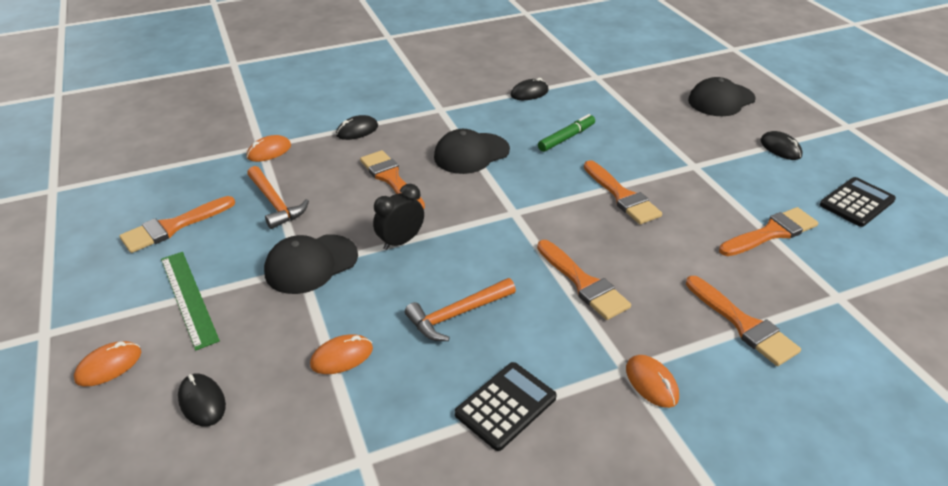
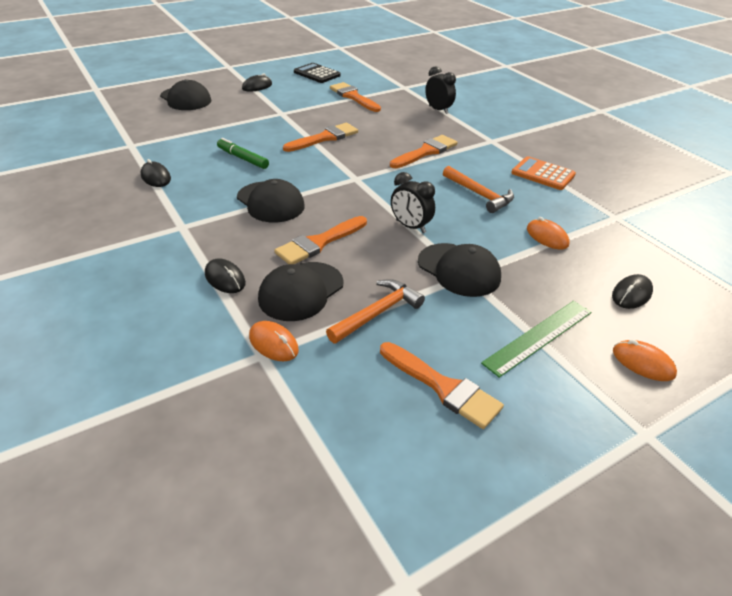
camera: 100 degrees left, 0 degrees up
black calculator [455,362,557,451] -> orange calculator [511,156,576,190]
orange mouse [626,355,679,408] -> none
orange brush [686,276,801,366] -> black clock [425,66,456,114]
none -> black cap [258,262,344,321]

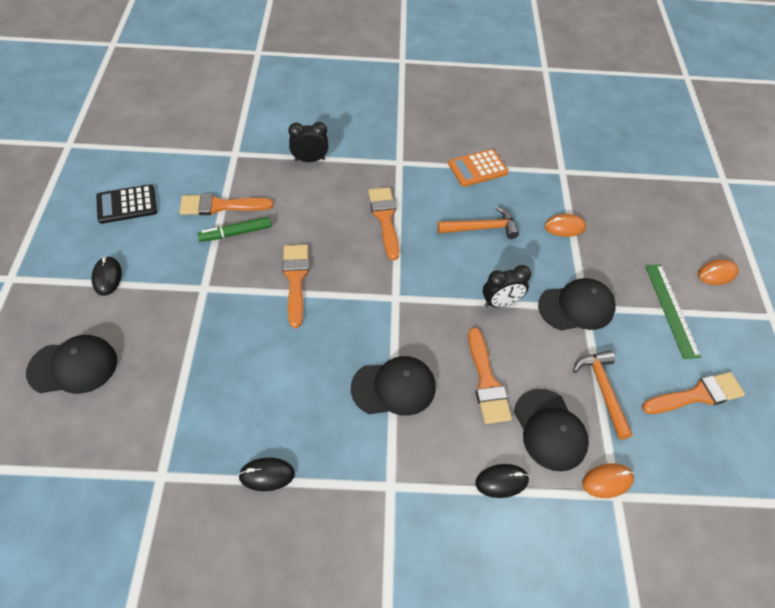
camera: 60 degrees left, 15 degrees up
green marker [217,138,269,169] -> green marker moved to [197,217,271,242]
black mouse [612,274,653,309] -> none

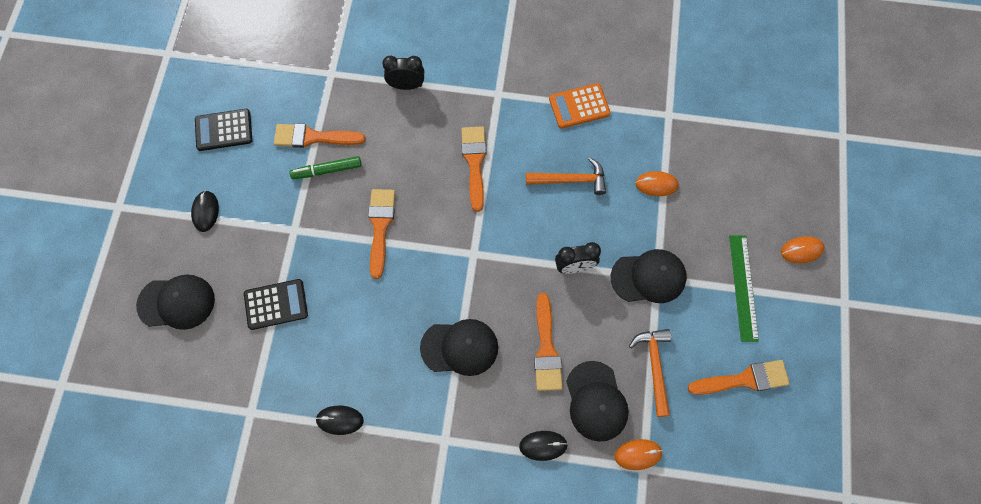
camera: 10 degrees right, 15 degrees up
none -> black calculator [244,279,308,330]

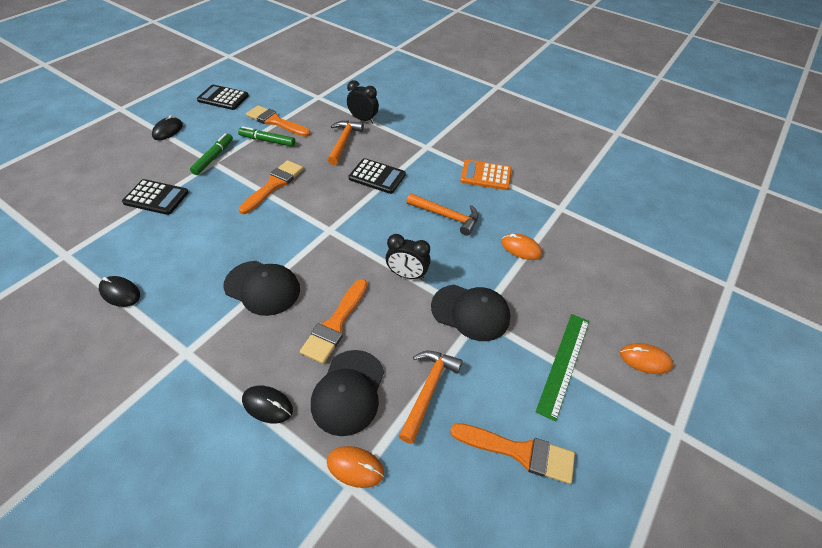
camera: 25 degrees right, 20 degrees down
black cap [136,274,215,330] -> none
orange brush [461,126,487,212] -> black calculator [348,158,406,194]
none -> green marker [190,133,233,175]
none -> orange hammer [328,121,364,165]

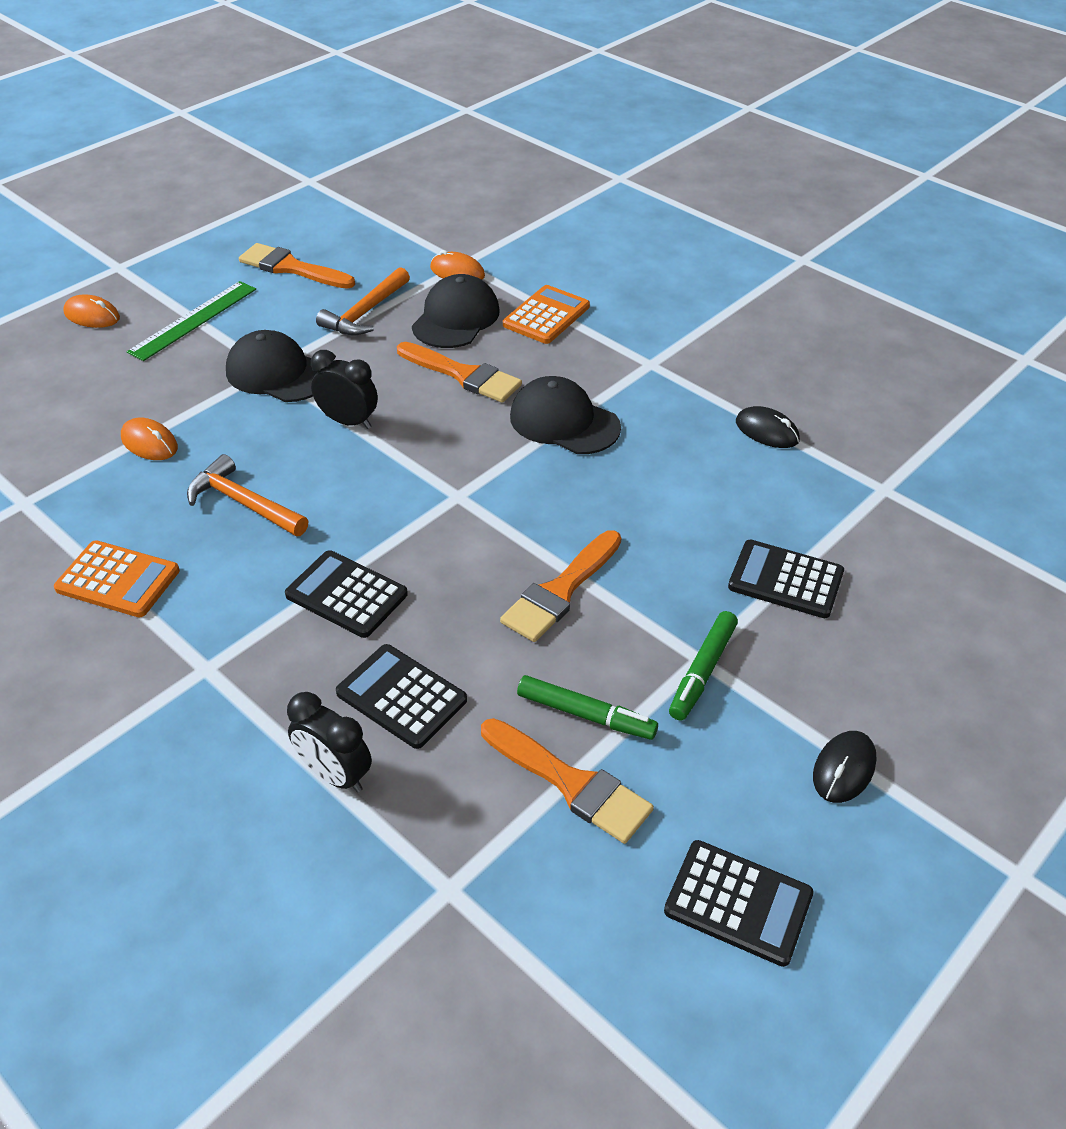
camera: 170 degrees left, 5 degrees down
black mouse [242,386,293,423] -> orange calculator [503,285,590,344]
orange brush [300,279,367,364] -> orange brush turned 90 degrees clockwise [397,342,522,403]
orange hammer [328,121,364,165] -> black calculator [336,644,467,749]

